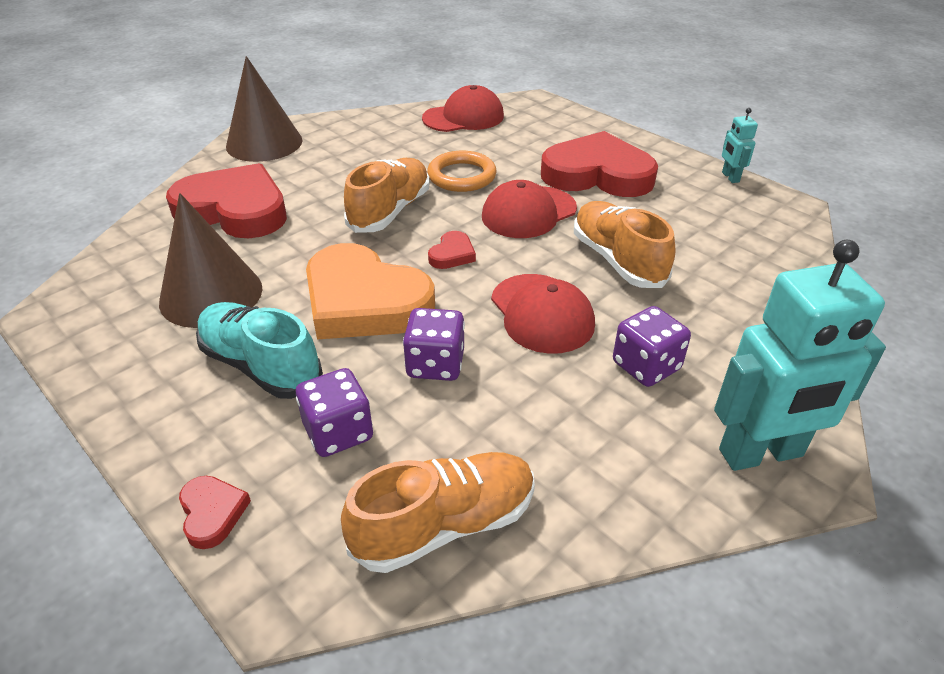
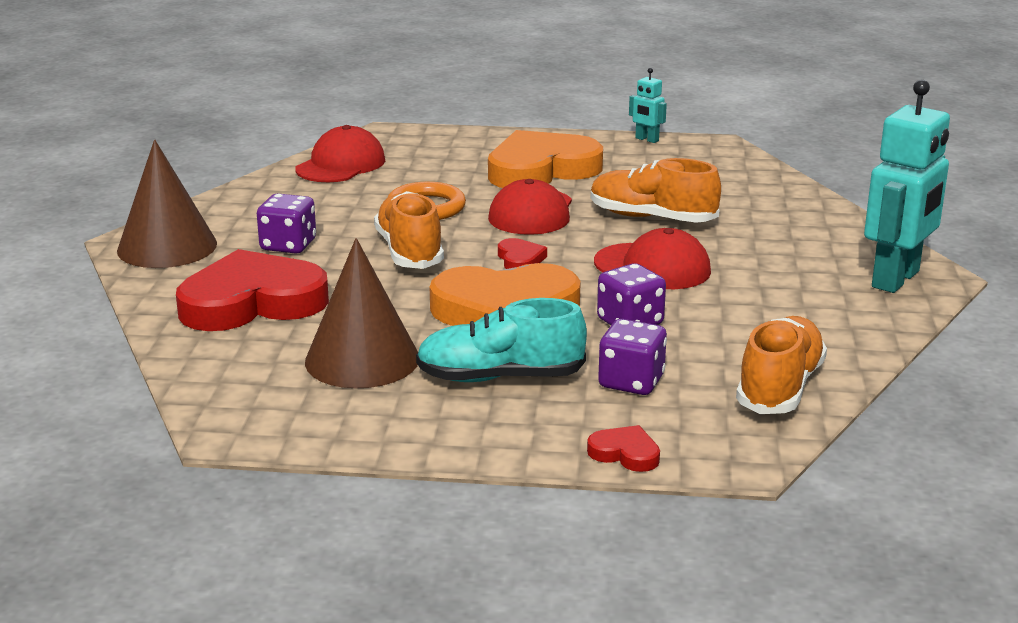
camera: 40 degrees left, 15 degrees down
red heart [541,131,658,197] -> orange heart [488,130,603,188]
purple dice [613,306,691,387] -> purple dice moved to [257,193,316,253]

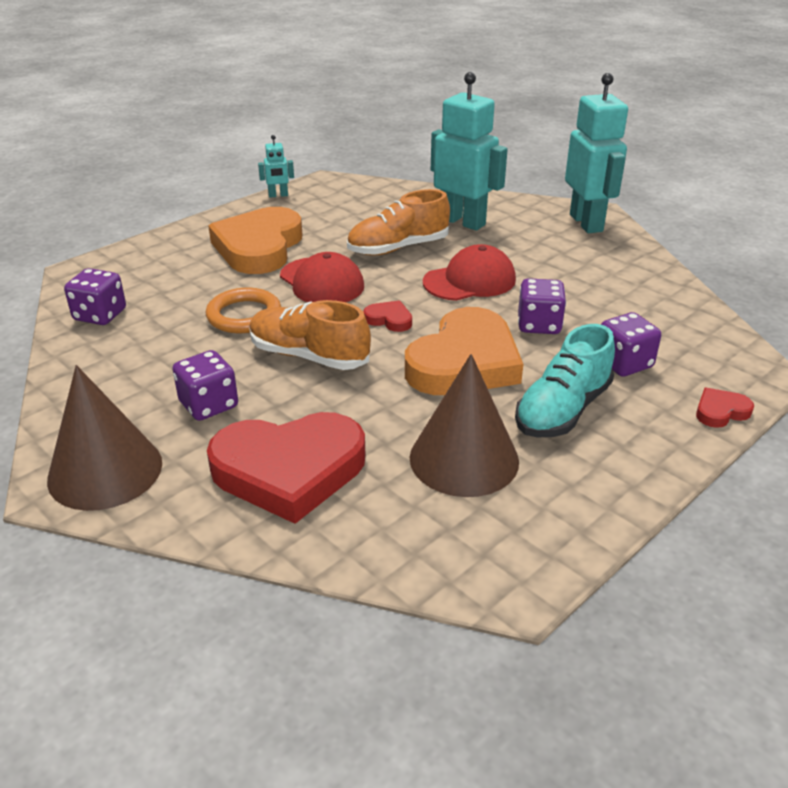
camera: 50 degrees left, 10 degrees up
red heart [176,249,329,331] -> red heart turned 120 degrees counterclockwise [207,412,365,524]
red cap [295,125,385,182] -> purple dice [64,268,126,325]
orange shoe [736,316,827,414] -> none
none -> turquoise robot [431,72,508,231]

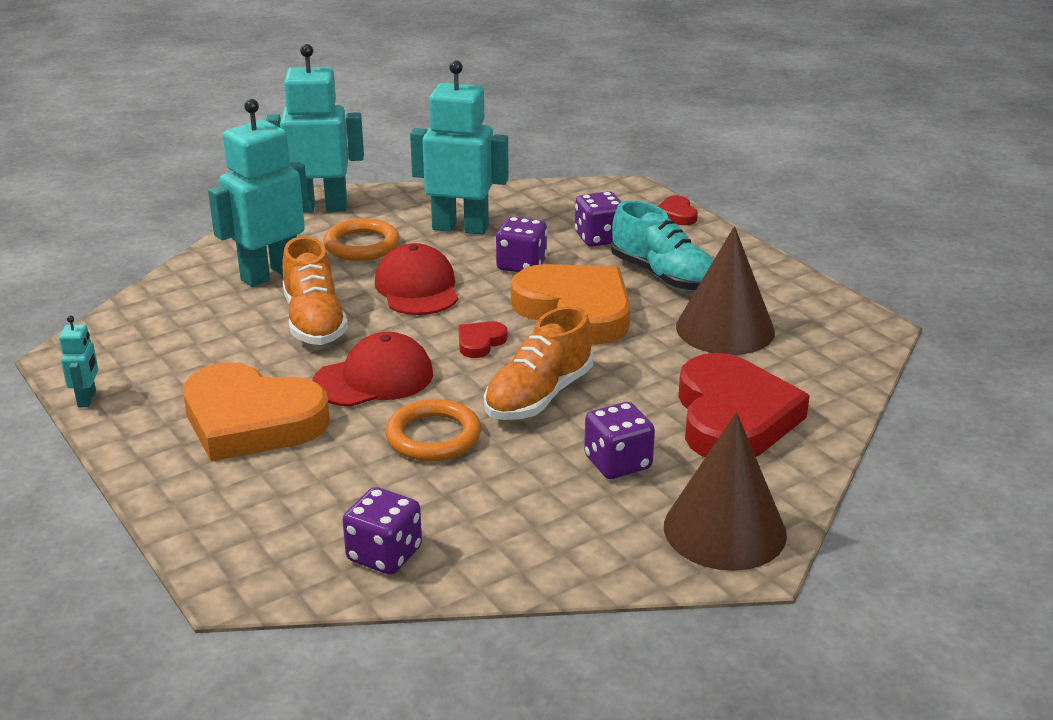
camera: 80 degrees left, 5 degrees down
none -> orange ring [323,218,400,261]
none -> turquoise robot [410,60,509,235]

